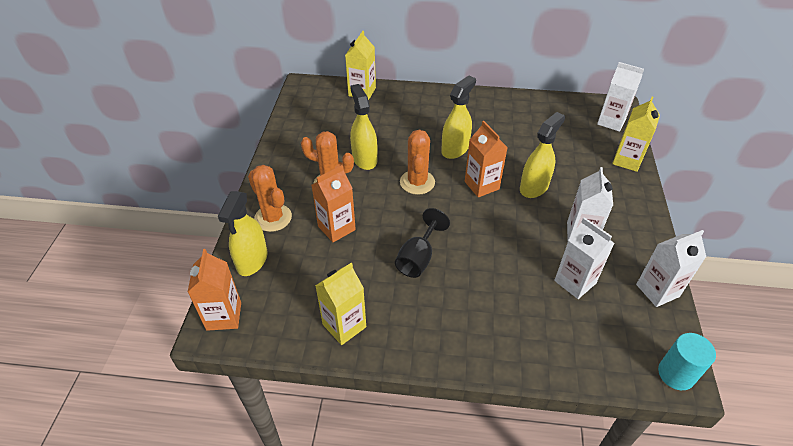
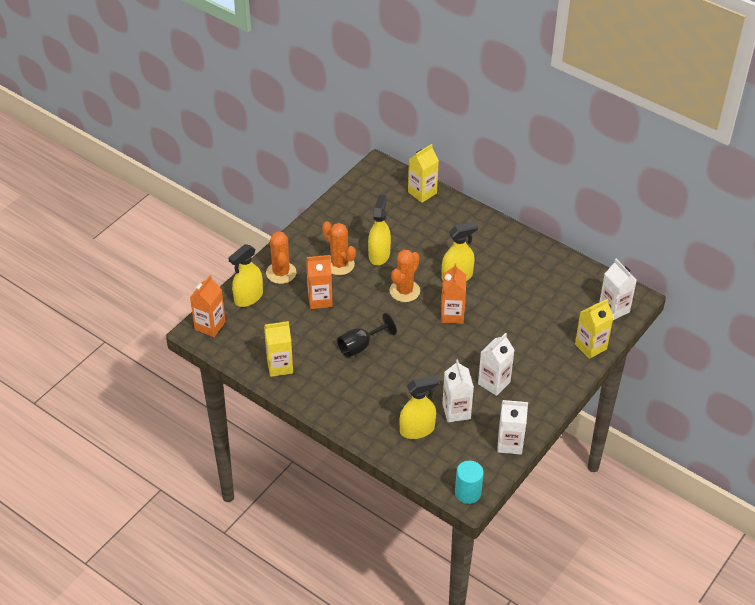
camera: 30 degrees right, 0 degrees up
yellow spray bottle [520,112,565,198] -> yellow spray bottle moved to [399,375,439,439]

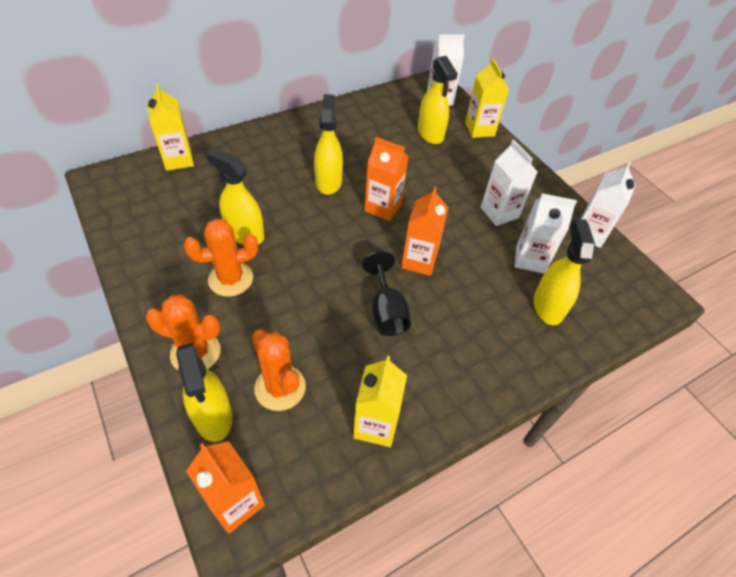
camera: 70 degrees left, 5 degrees up
orange carton [306,255,332,309] -> orange carton moved to [401,187,448,276]
orange cactus [389,250,420,302] -> orange cactus moved to [252,329,306,411]
turquoise cylinder [455,461,484,504] -> none
none -> yellow spray bottle [418,56,458,144]

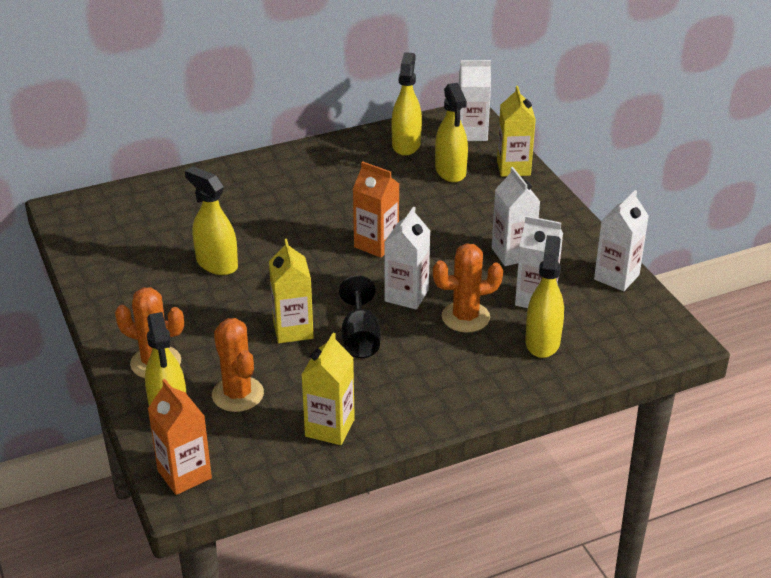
camera: 10 degrees right, 15 degrees down
yellow carton [147,84,194,171] -> yellow carton moved to [269,239,314,343]
orange cactus [184,219,258,297] -> orange cactus moved to [433,243,503,333]
yellow spray bottle [314,94,343,195] -> yellow spray bottle moved to [392,52,422,156]
orange carton [401,187,448,276] -> white carton [384,207,430,309]

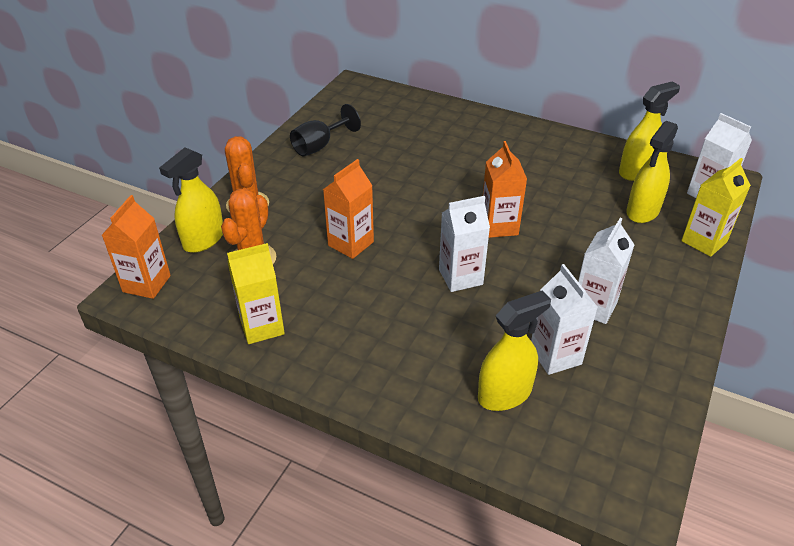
camera: 50 degrees right, 5 degrees up
yellow spray bottle [185,166,238,275] -> none
yellow carton [269,239,314,343] -> orange carton [323,159,374,259]
black goblet [339,275,381,358] -> black goblet moved to [290,104,361,156]
orange cactus [433,243,503,333] -> none
white carton [594,190,649,291] -> none

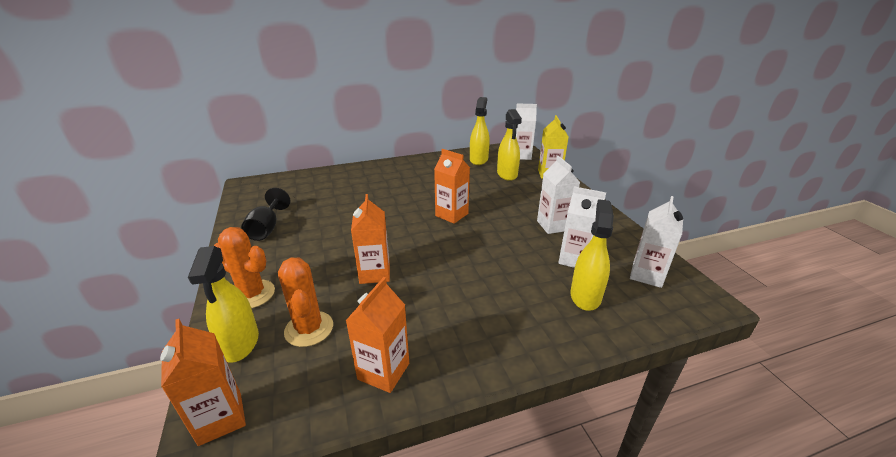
camera: 45 degrees left, 10 degrees down
yellow carton [227,243,285,344] -> orange carton [346,277,409,393]
white carton [439,196,490,292] -> white carton moved to [630,196,683,288]

